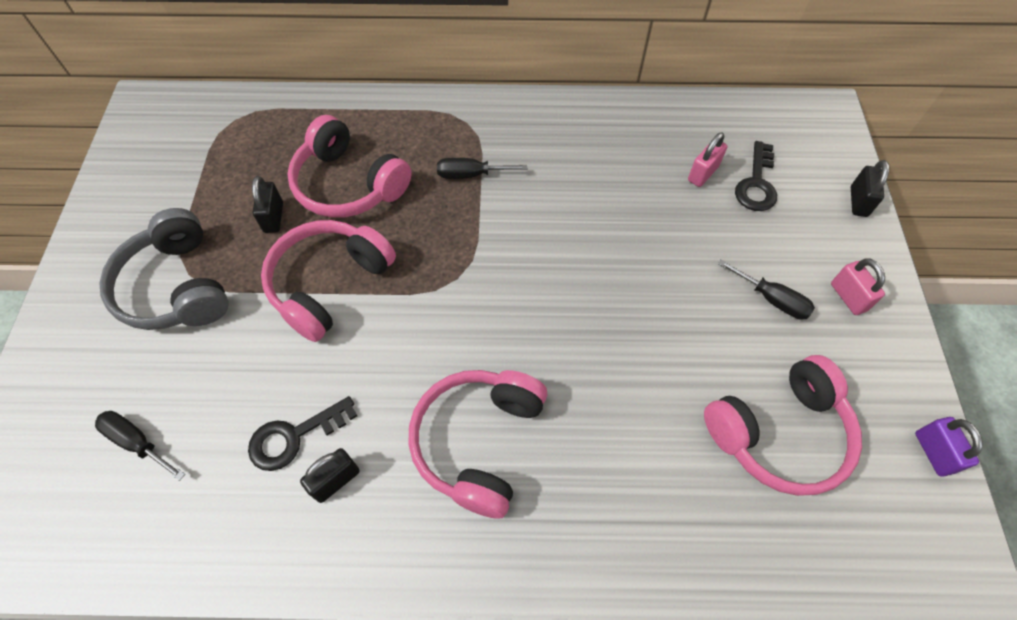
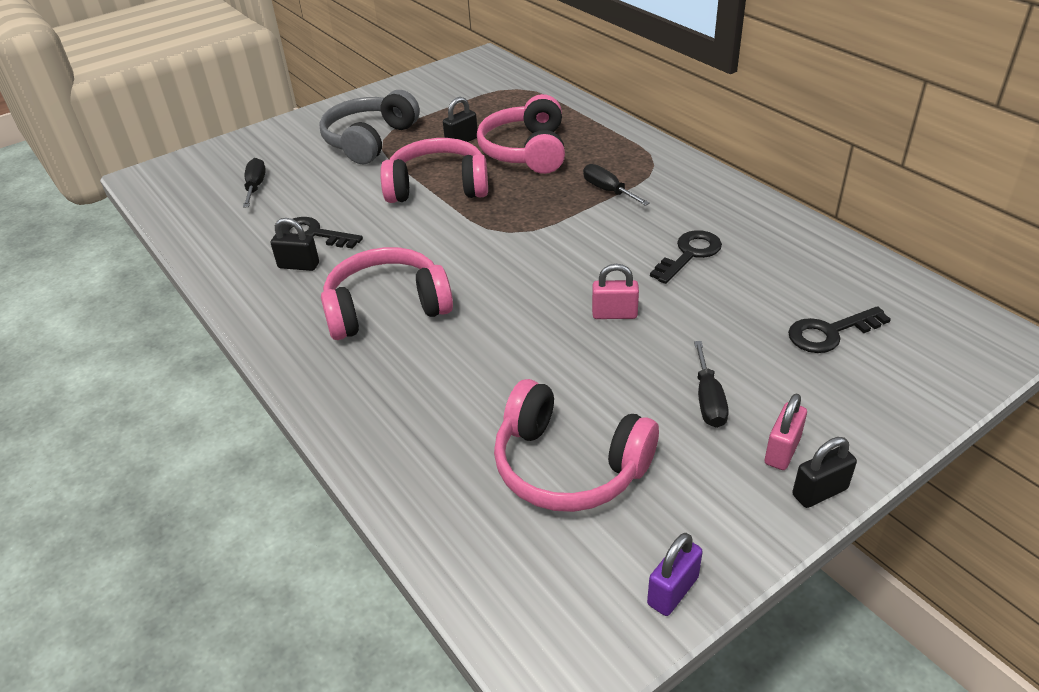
camera: 55 degrees right, 20 degrees down
pink padlock [688,132,727,187] -> pink padlock moved to [592,264,639,319]
black padlock [851,160,889,217] -> black padlock moved to [792,437,857,508]
none -> black key [650,230,722,284]

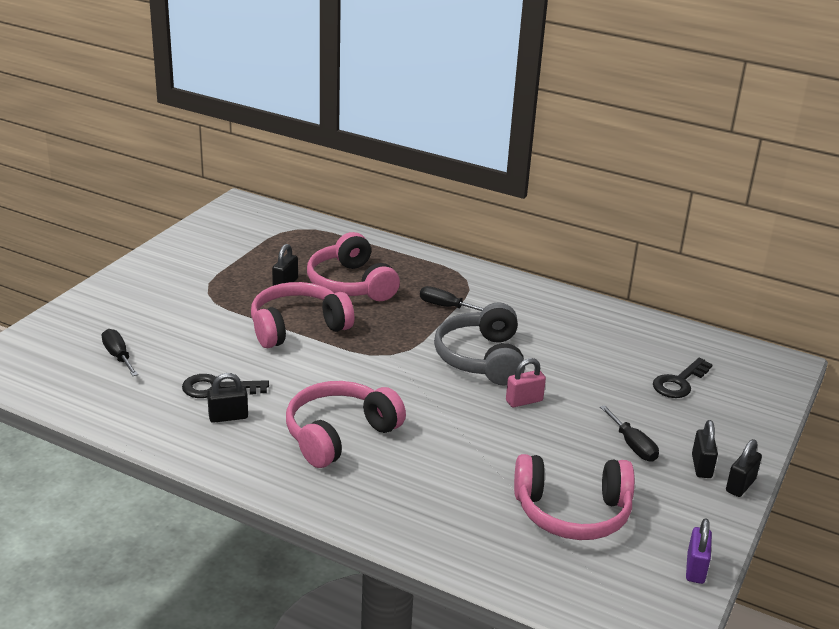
camera: 30 degrees left, 10 degrees down
grey headphones [319,90,420,164] -> grey headphones moved to [434,302,525,386]
black key [650,230,722,284] -> none
pink padlock [765,393,807,470] -> black padlock [692,420,718,478]

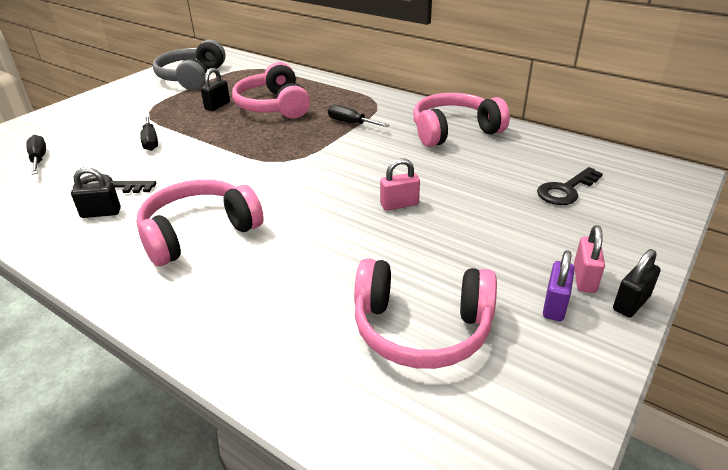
camera: 10 degrees right, 5 degrees up
pink headphones [251,282,355,348] -> pink headphones moved to [413,93,510,147]
grey headphones [434,302,525,386] -> grey headphones moved to [153,40,226,90]
black screwdriver [600,405,659,462] -> black screwdriver moved to [140,115,158,151]
purple padlock [686,518,712,584] -> purple padlock moved to [543,250,575,321]
black padlock [692,420,718,478] -> pink padlock [574,225,605,293]

